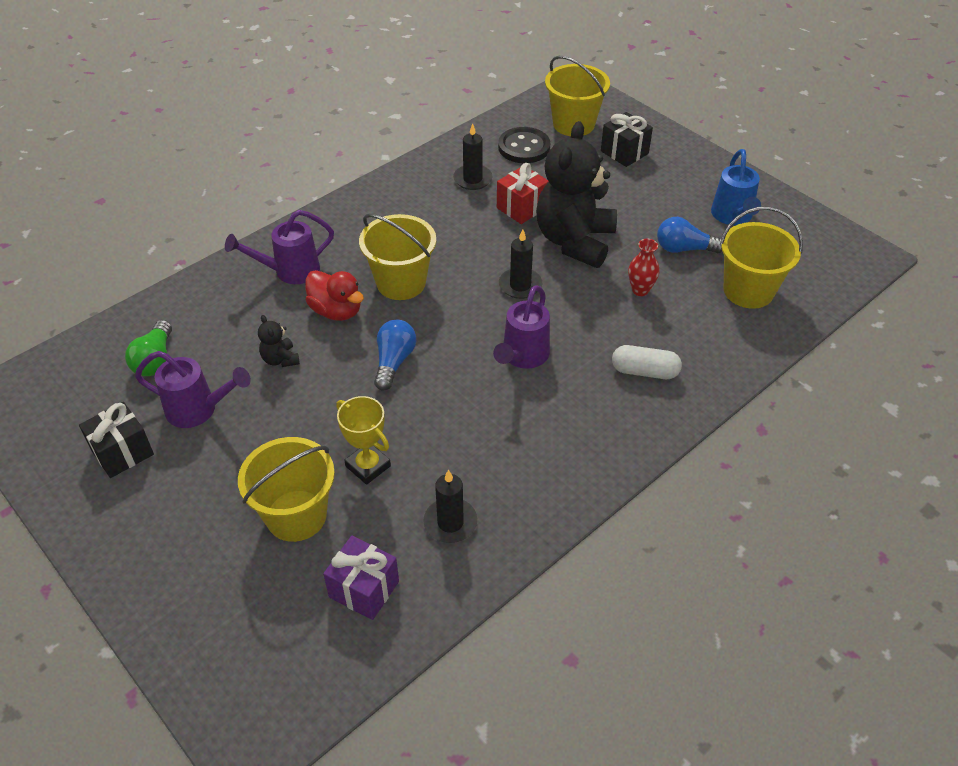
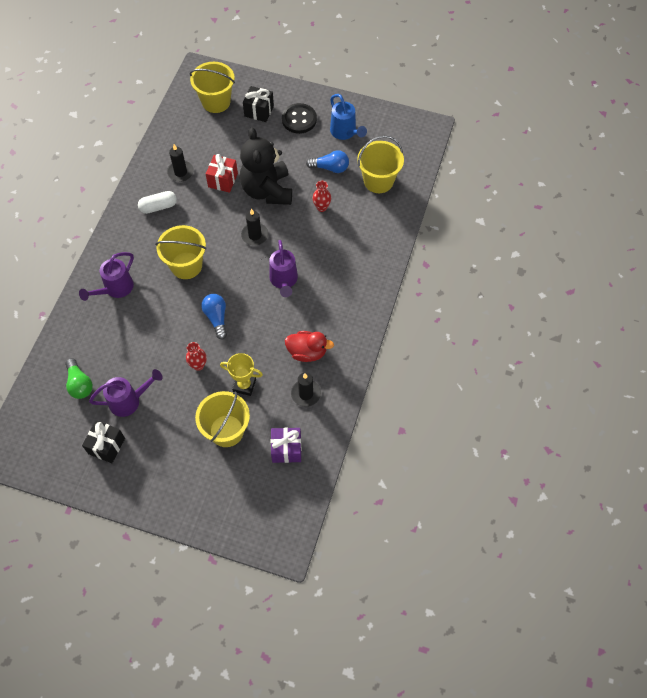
camera: 30 degrees left, 15 degrees up
black teddy bear [258,315,300,367] -> none
red duck [305,270,364,321] -> red duck moved to [285,331,334,362]
black button [498,127,550,163] -> black button moved to [282,103,317,134]
white capsule [612,345,682,379] -> white capsule moved to [138,191,177,214]
blue light bulb [657,217,722,253] -> blue light bulb turned 150 degrees counterclockwise [306,150,349,173]
none -> red vase [186,342,207,371]

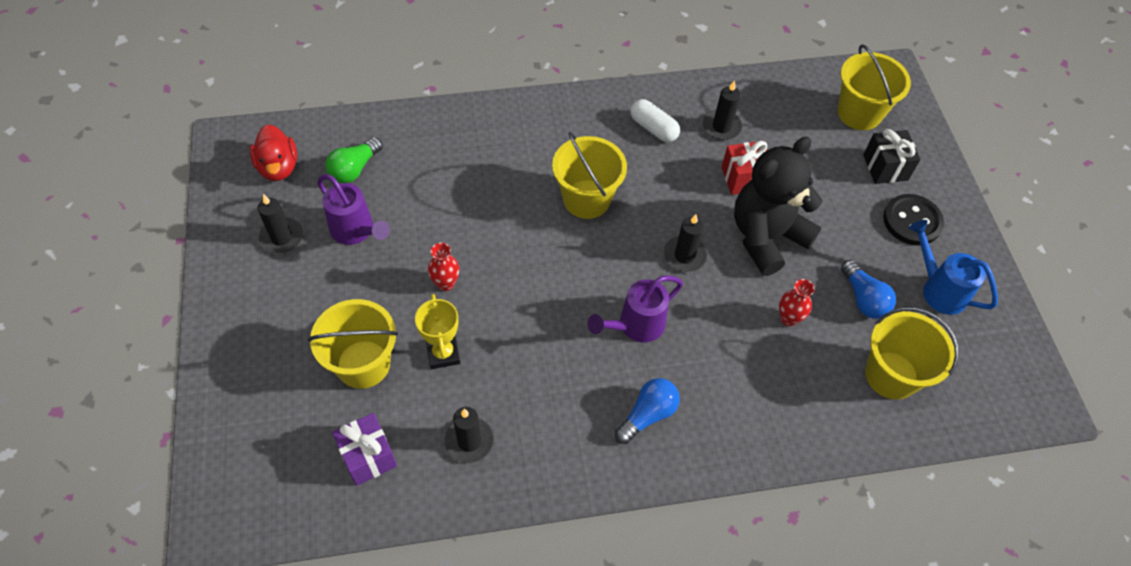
camera: 60 degrees right, 5 degrees down
purple watering can [79,252,134,301] -> none
black gift [82,420,125,463] -> black candle [258,194,303,253]
blue light bulb [201,294,227,339] -> blue light bulb moved to [615,378,680,444]
red duck [285,331,334,362] -> red duck moved to [250,124,297,181]
blue watering can [330,94,367,140] -> blue watering can turned 105 degrees clockwise [909,220,998,315]

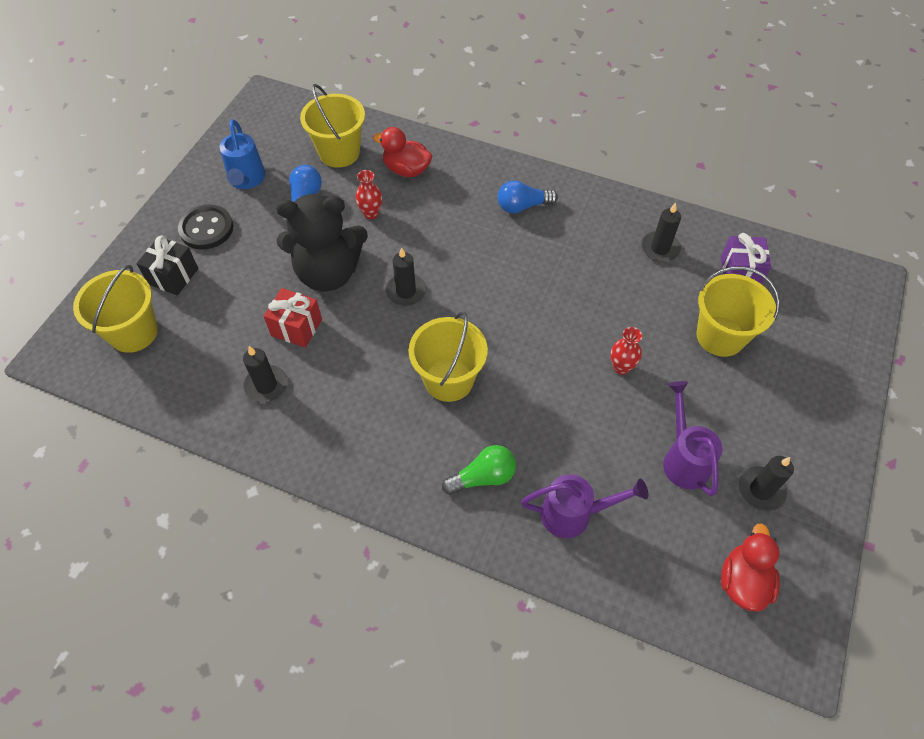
camera: 145 degrees left, 0 degrees up
green light bulb [325,137,383,183] -> green light bulb moved to [442,445,516,495]
yellow trophy [415,294,460,369] -> none
purple watering can [587,275,683,342] -> purple watering can moved to [521,474,649,539]
white capsule [630,99,680,142] -> none
none -> red duck [373,127,432,177]

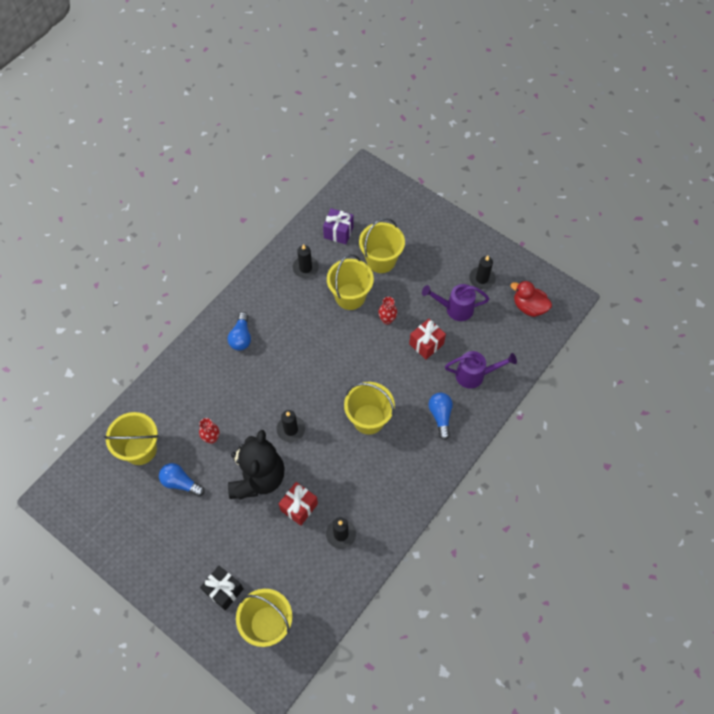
camera: 75 degrees left, 5 degrees up
black button [178,205,233,250] -> none
blue watering can [220,119,266,189] -> none
red duck [373,127,432,177] -> none
green light bulb [442,445,516,495] -> blue light bulb [429,393,453,440]
purple watering can [521,474,649,539] -> purple watering can turned 75 degrees clockwise [445,351,517,389]
none -> yellow bucket [327,254,374,310]
none -> red gift [409,319,446,359]

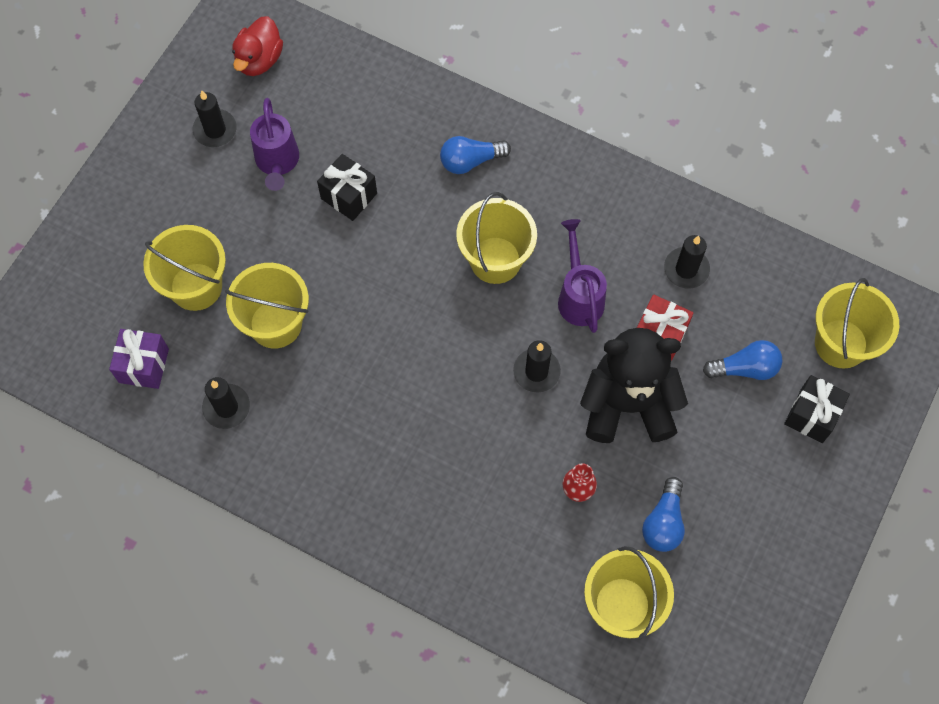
camera: 100 degrees left, 5 degrees up
blue light bulb [228,312,251,351] -> blue light bulb moved to [703,340,783,380]
red vase [378,297,397,325] -> none
red gift [409,319,446,359] -> black gift [317,154,377,221]
purple watering can [445,351,517,389] -> purple watering can moved to [558,219,607,333]

